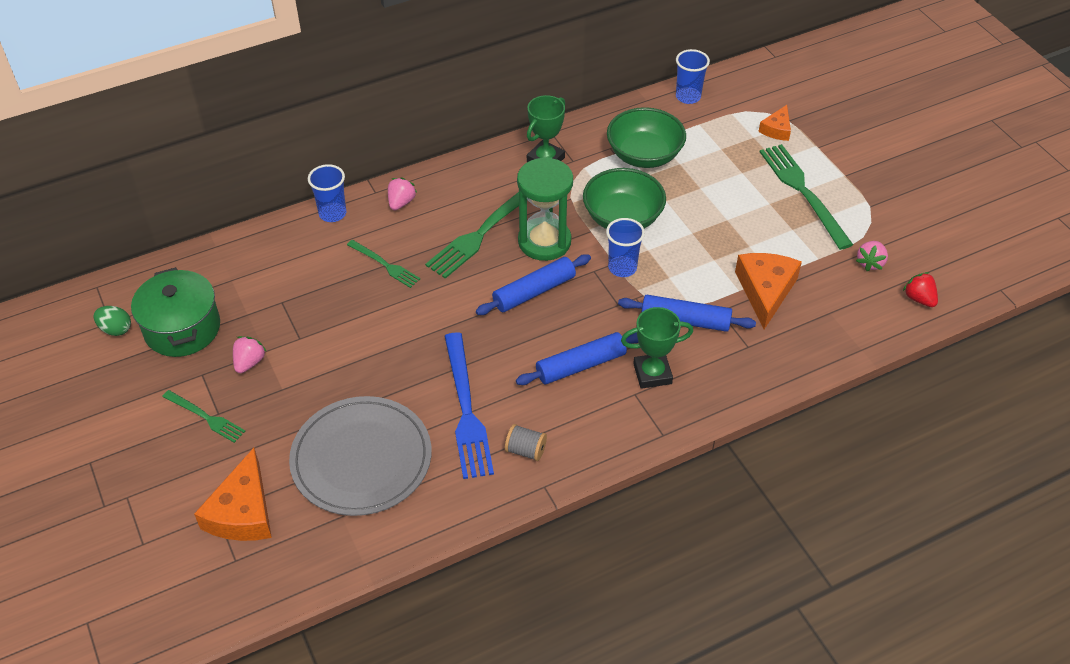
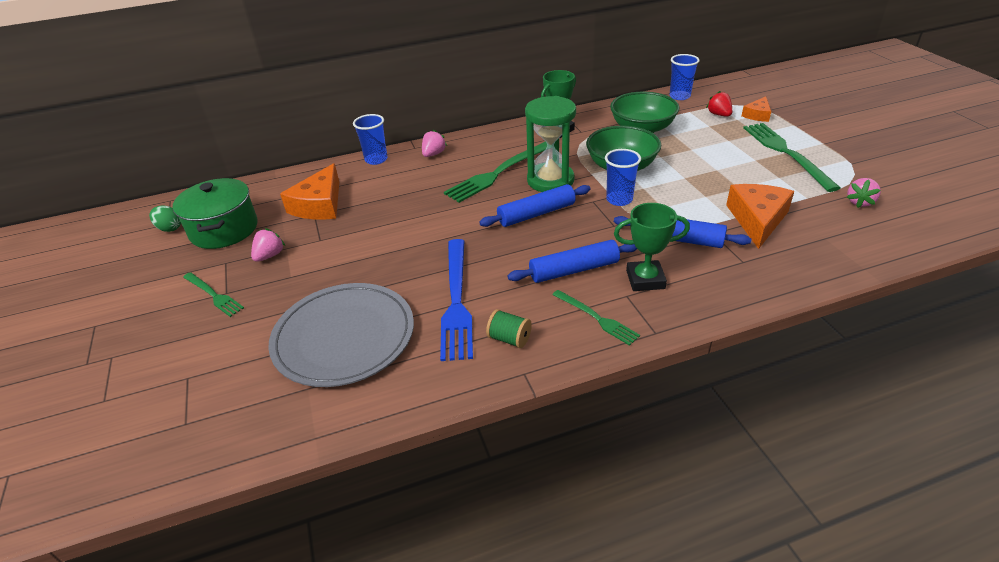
camera: 10 degrees right, 10 degrees down
orange cheese [194,448,272,541] -> orange cheese moved to [280,163,339,220]
green fork [347,240,420,288] -> green fork moved to [552,290,640,346]
grey spool [505,424,547,461] -> green spool [486,309,532,348]
red strawberry [903,272,938,307] -> red strawberry moved to [706,91,732,116]

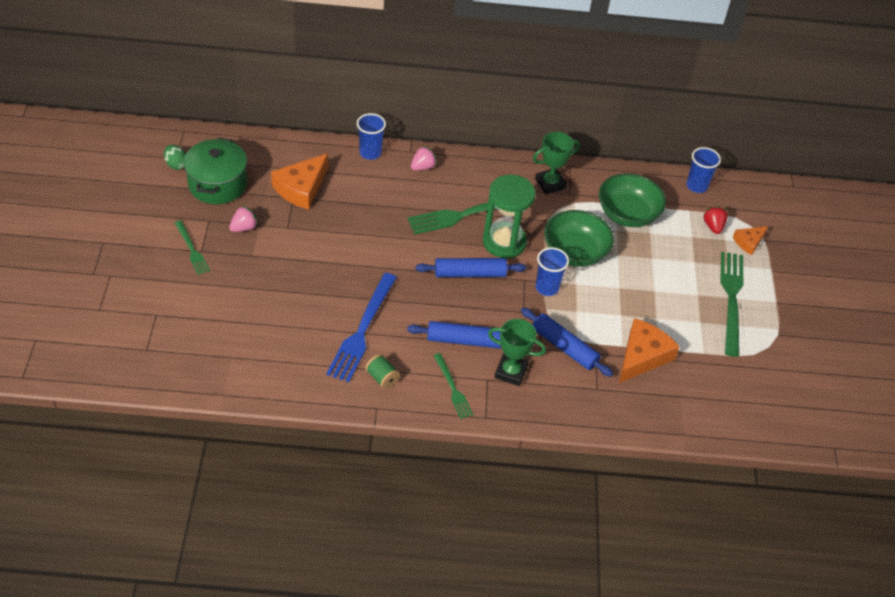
camera: 15 degrees right, 10 degrees up
grey plate [268,283,414,387] -> none
pink strawberry [846,178,881,208] -> none

